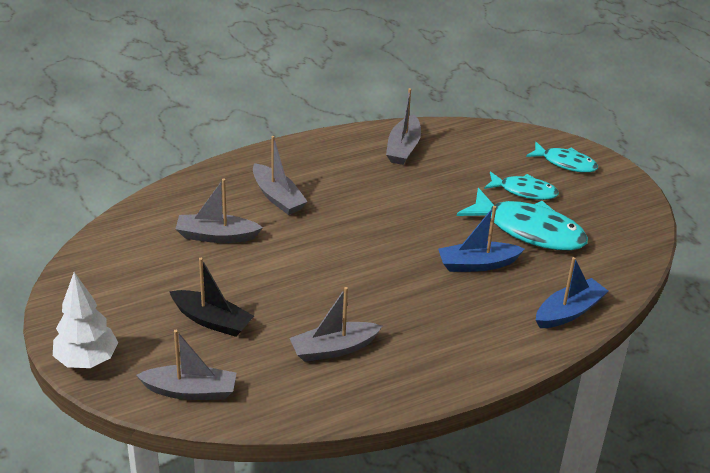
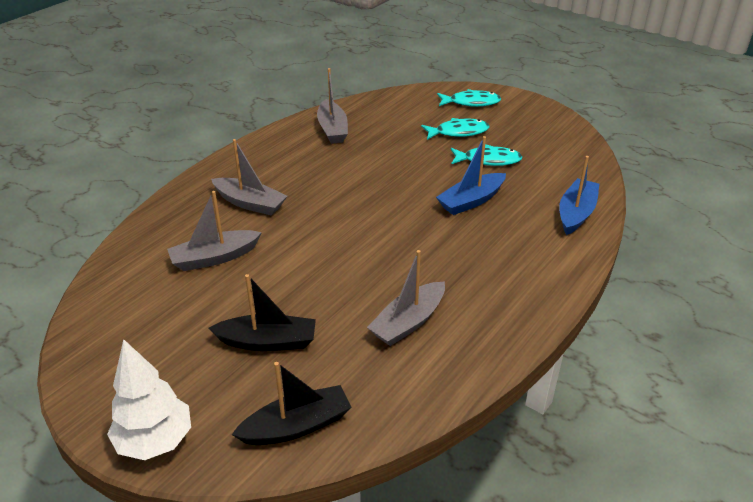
camera: 25 degrees left, 0 degrees up
grey boat [136,330,236,400] -> black boat [232,362,352,445]
turquoise fish [457,188,588,251] -> turquoise fish [451,144,522,166], size x0.58

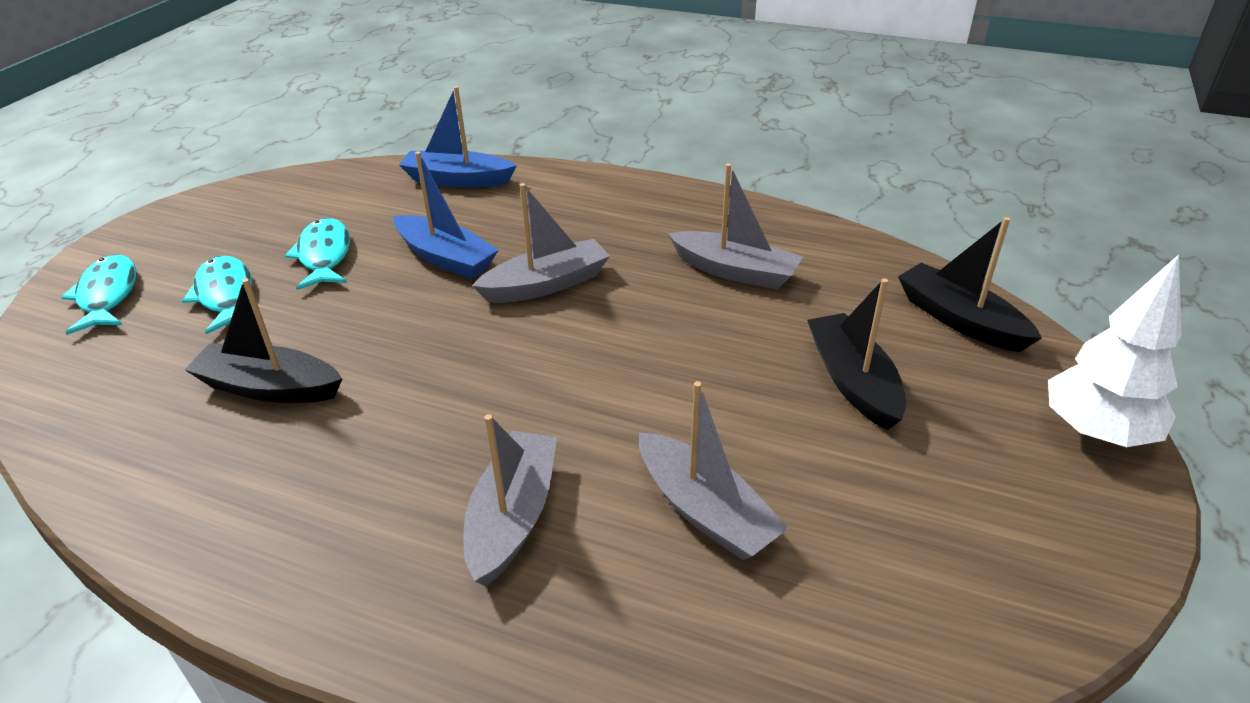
camera: 105 degrees left, 0 degrees up
grey boat [317,68,348,144] -> grey boat moved to [472,183,610,303]
none -> black boat [184,278,342,403]

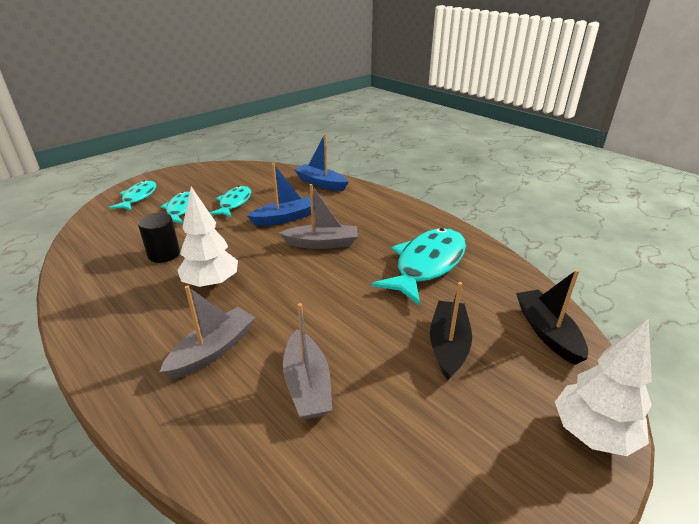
camera: 25 degrees right, 5 degrees down
black boat [184,278,342,403] -> black cylinder [138,213,180,263]
blue boat [393,151,499,279] -> blue boat turned 90 degrees counterclockwise [247,163,315,226]
grey boat [668,163,803,289] -> turquoise fish [372,228,466,305]
none -> white tree [177,187,238,289]

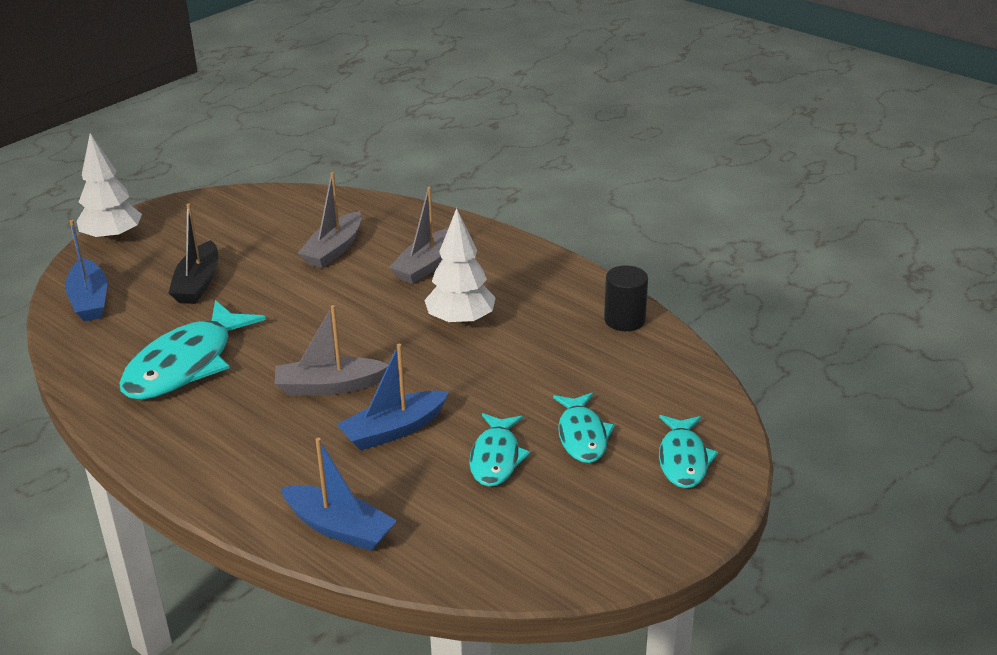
camera: 175 degrees right, 0 degrees up
black cylinder [138,213,180,263] -> black cylinder moved to [604,265,648,331]
grey boat [283,303,332,419] -> grey boat turned 135 degrees counterclockwise [298,172,362,268]
black boat [516,270,588,365] -> blue boat [65,220,107,321]

